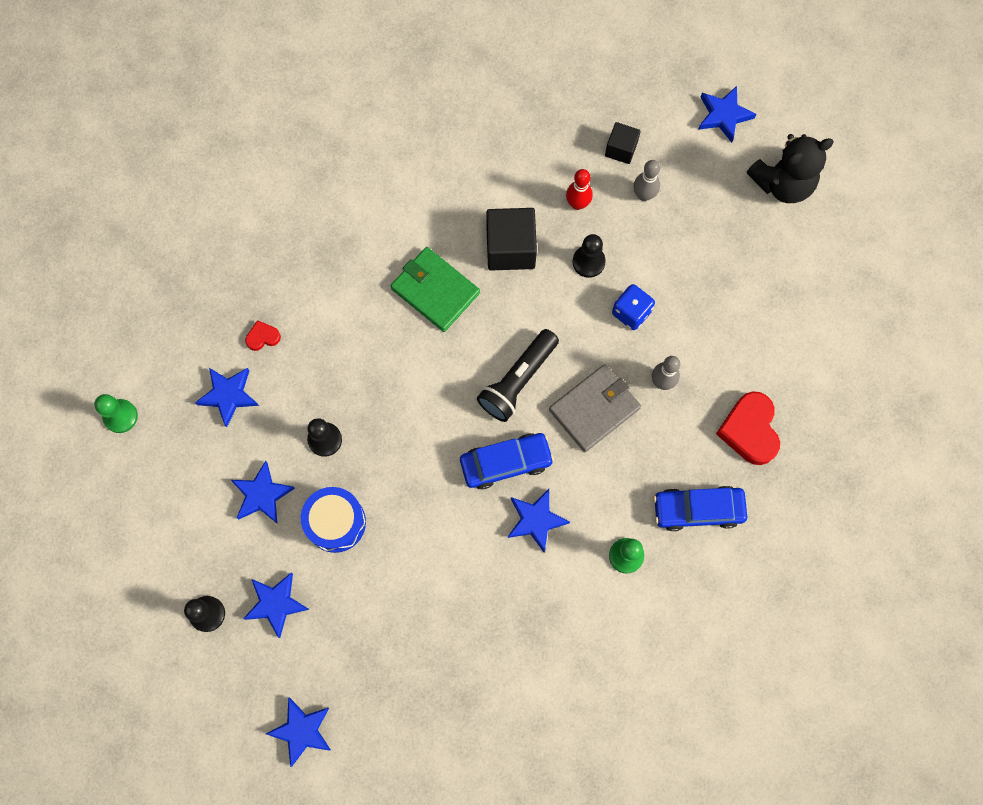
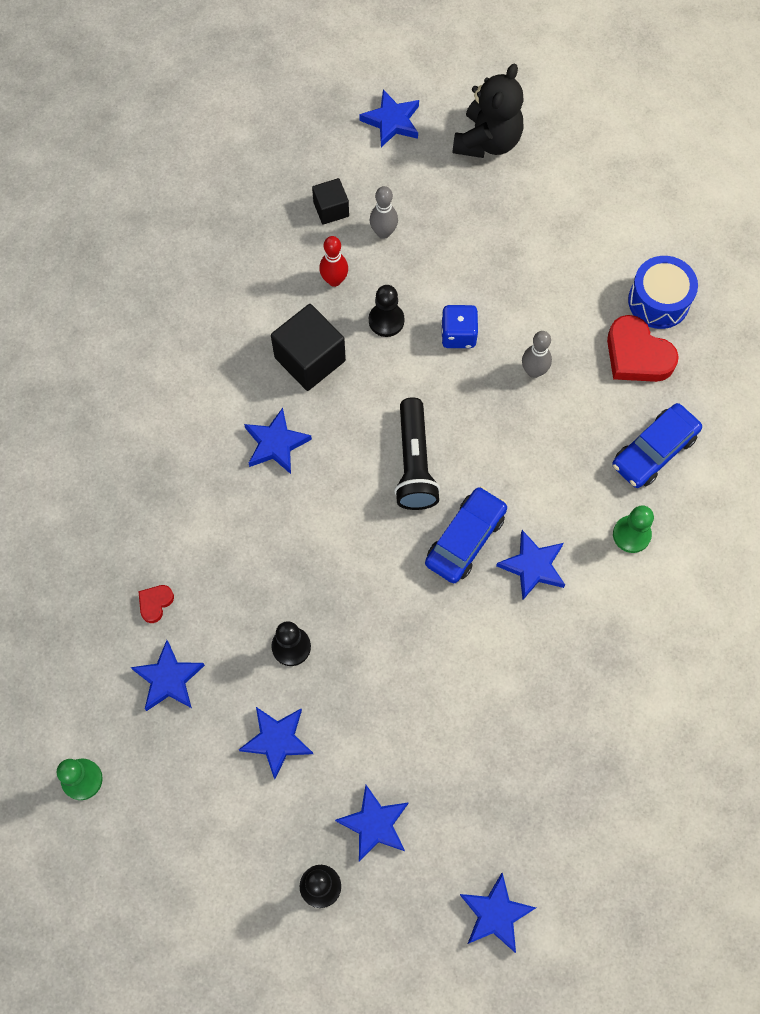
camera: 40 degrees left, 5 degrees down
blue drum [301,487,366,553] -> blue drum moved to [628,256,698,329]
green wallet [391,247,480,332] -> blue star [244,408,312,474]
grey wallet [549,364,641,452] -> none

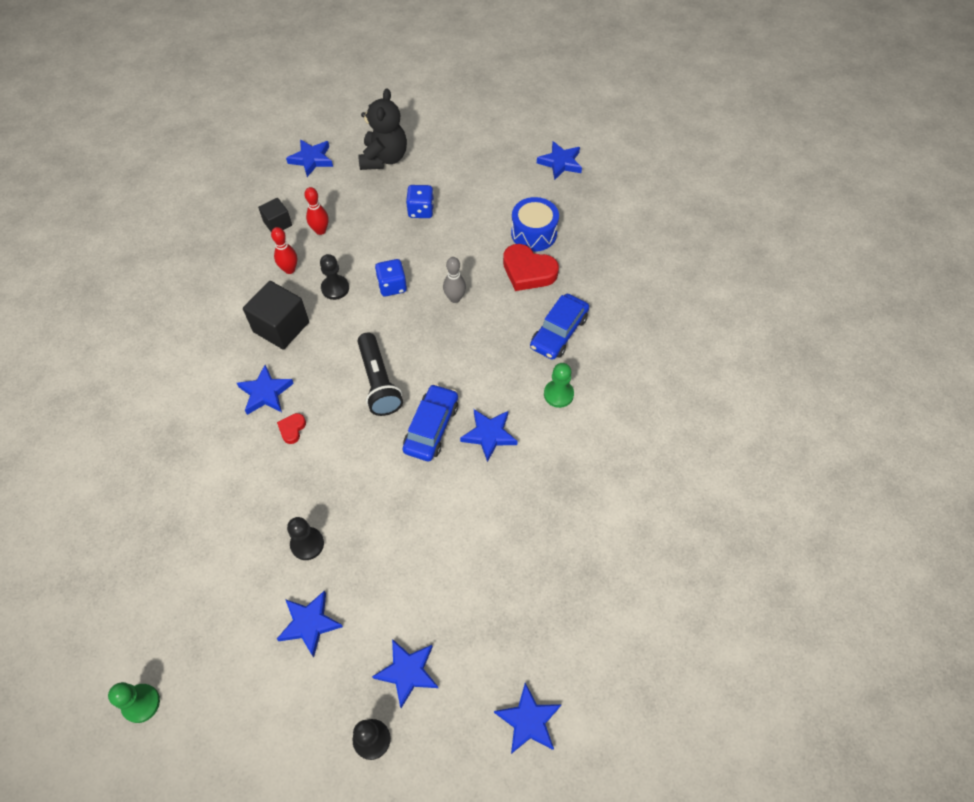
camera: 15 degrees left, 10 degrees down
blue star [131,640,205,711] -> blue star moved to [537,141,582,180]
red heart [138,585,174,623] -> red heart moved to [277,413,306,444]
grey bowling pin [370,186,398,239] -> red bowling pin [304,187,329,235]
none -> blue dice [406,185,434,218]

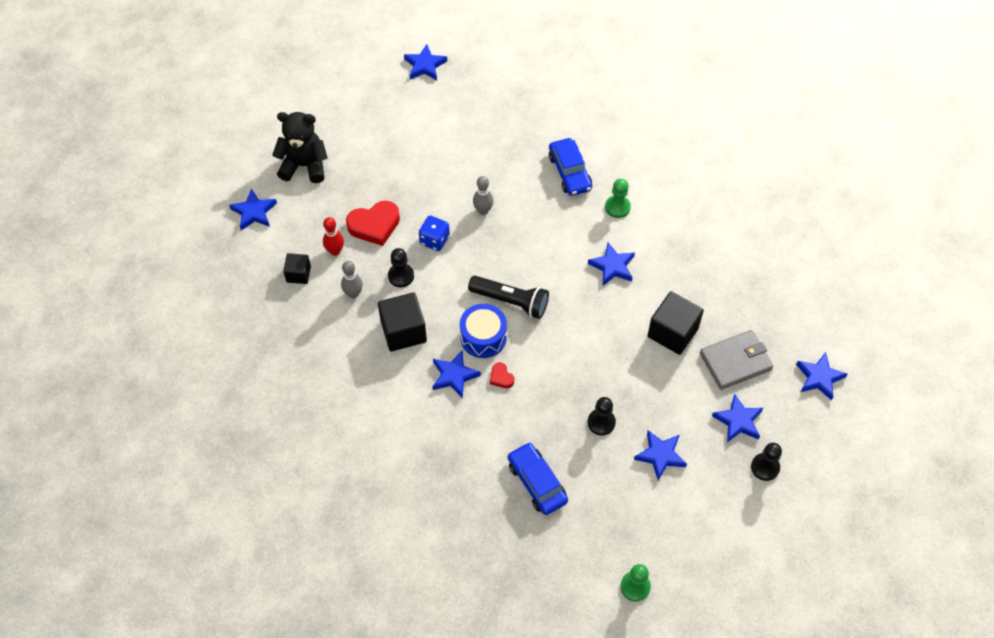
camera: 50 degrees left, 0 degrees up
red bowling pin [271,227,297,274] -> grey bowling pin [341,261,363,298]
black teddy bear [358,88,407,170] -> black teddy bear turned 45 degrees counterclockwise [272,112,328,183]
blue car [403,384,458,461] -> blue car moved to [508,442,568,515]
blue dice [406,185,434,218] -> none
red heart [503,244,559,291] -> red heart moved to [346,201,400,246]
blue drum [511,197,559,252] -> blue drum moved to [460,304,507,358]
none -> black cube [647,291,704,355]
none -> grey wallet [700,330,774,390]

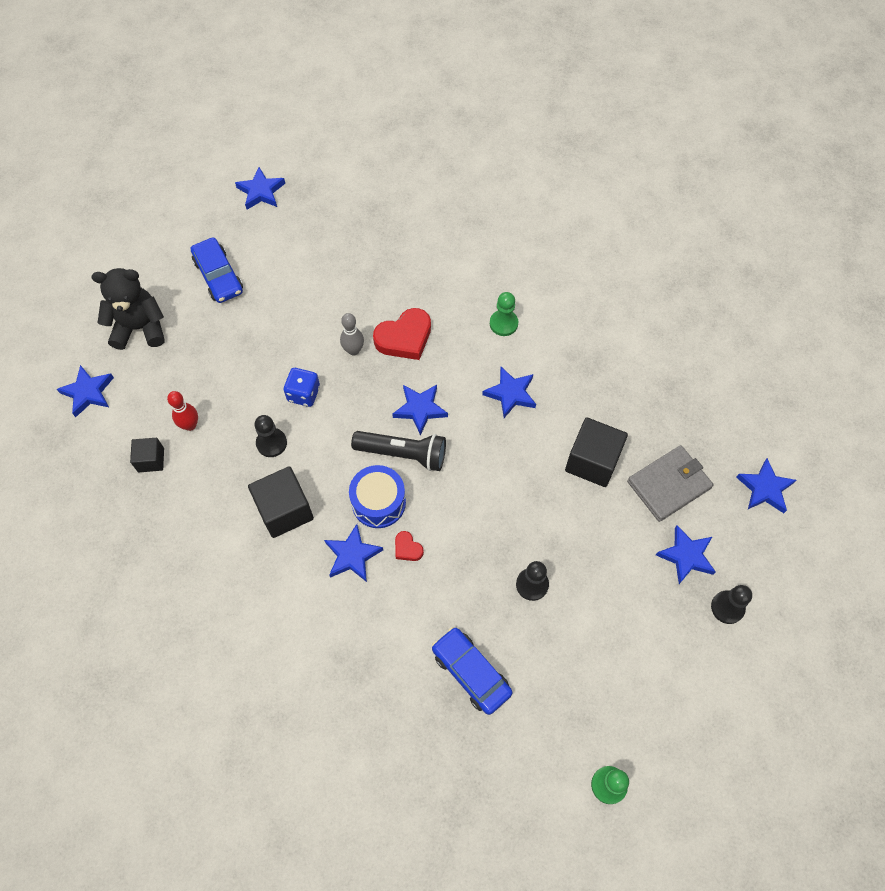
camera: 10 degrees left, 5 degrees up
grey bowling pin [341,261,363,298] -> none
red heart [346,201,400,246] -> red heart moved to [373,308,431,360]
blue car [549,138,592,196] -> blue car moved to [191,238,243,303]
blue star [634,430,687,480] -> blue star moved to [392,385,448,436]

